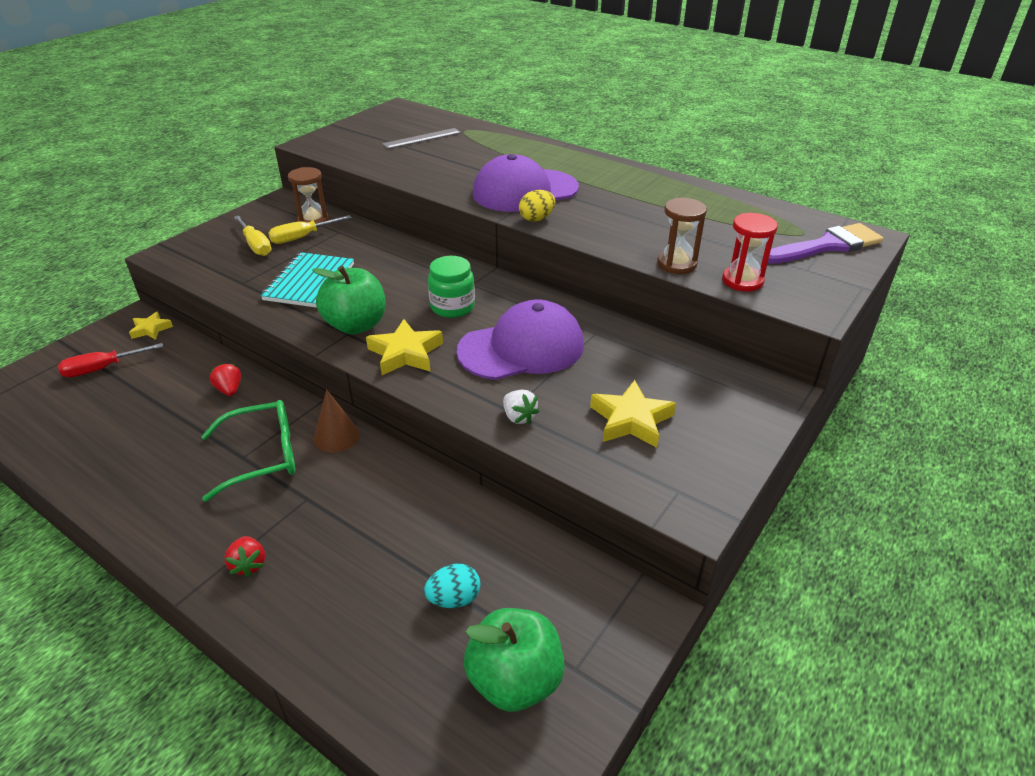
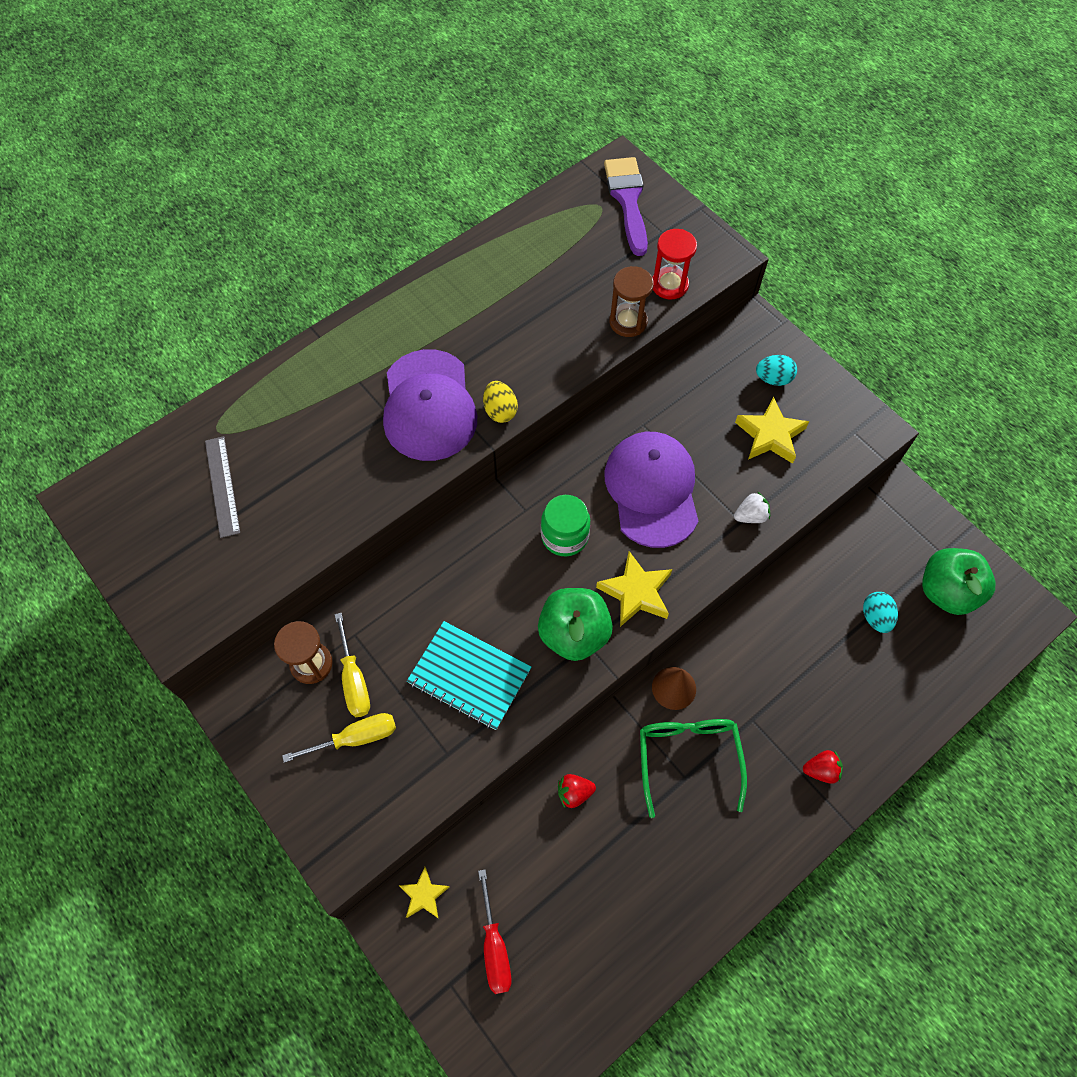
camera: 75 degrees left, 25 degrees up
none -> turquoise egg [756,355,797,386]

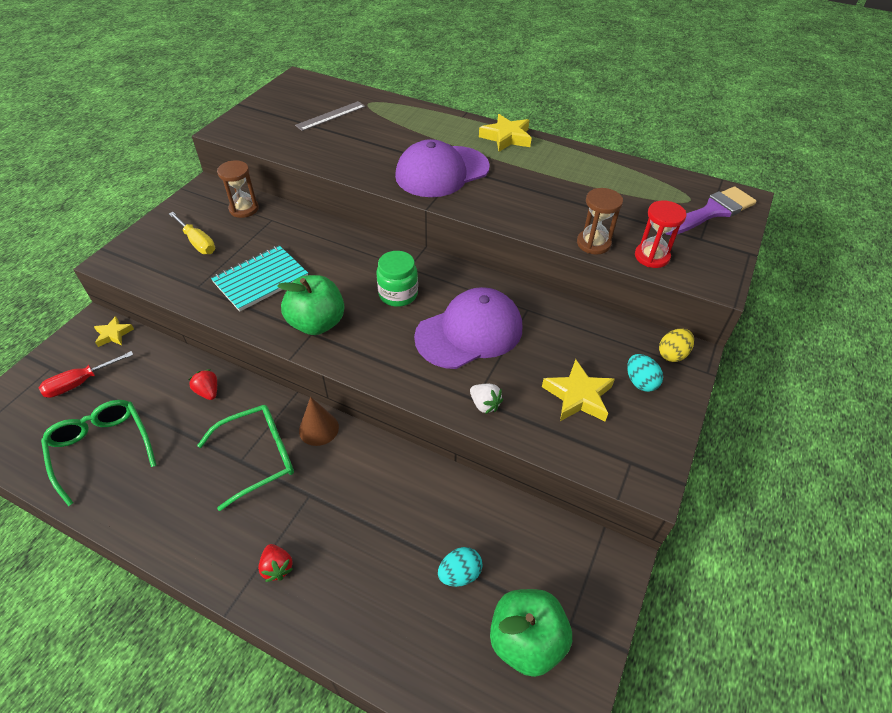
camera: 65 degrees right, 15 degrees down
yellow screwdriver [335,613,370,717] -> none
turquoise notebook [407,621,531,730] -> turquoise notebook turned 45 degrees clockwise [211,245,308,312]
yellow egg [483,381,518,423] -> yellow egg moved to [659,329,694,362]
yellow star [596,551,672,627] -> yellow star moved to [479,114,531,152]
none -> green glasses [41,400,157,506]

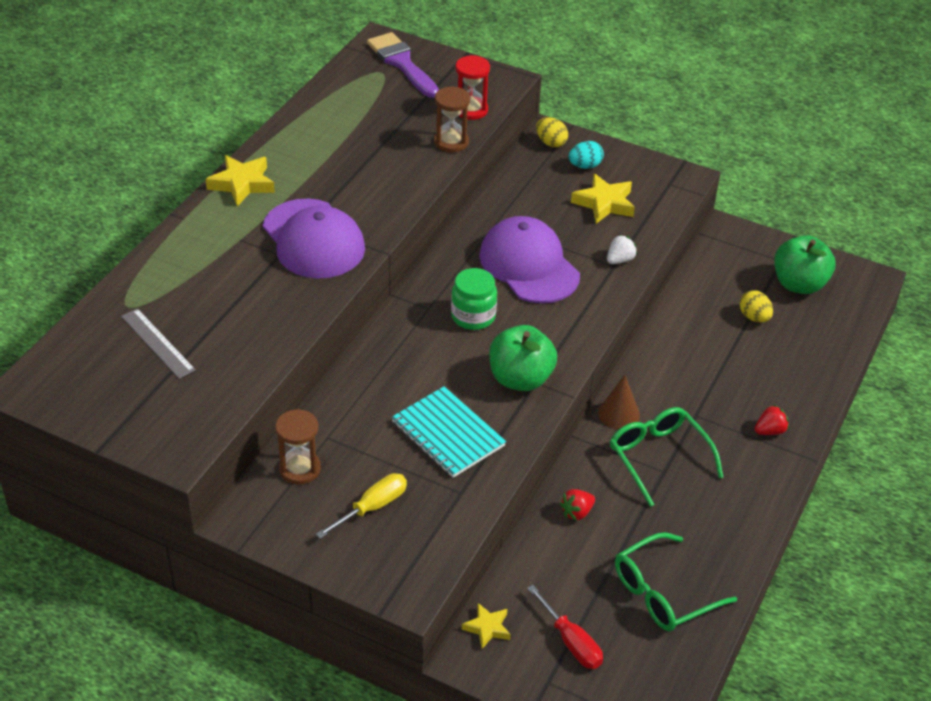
camera: 90 degrees left, 5 degrees down
turquoise egg [438,547,482,587] -> yellow egg [740,290,773,322]

